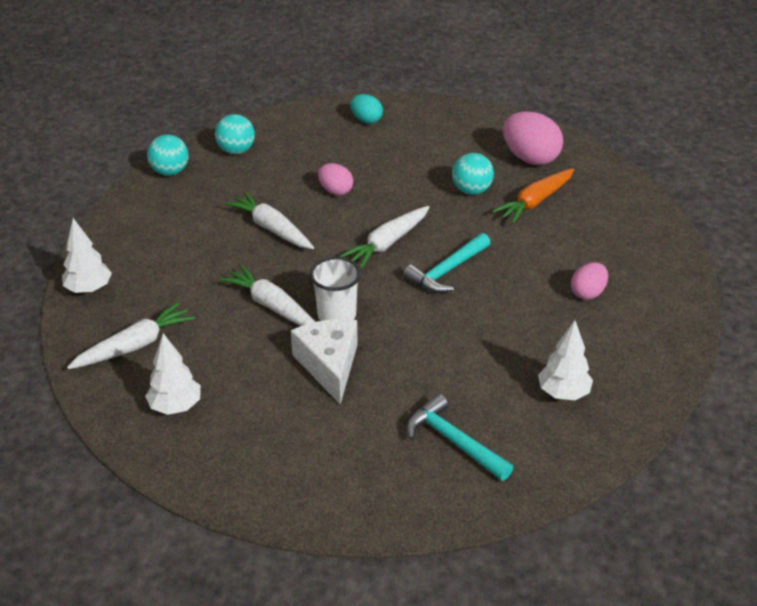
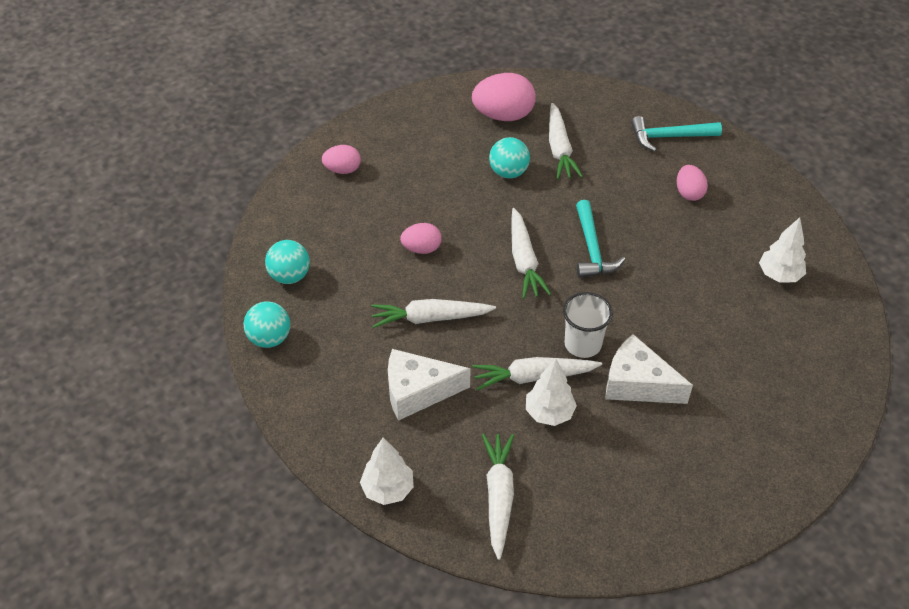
camera: 50 degrees left, 10 degrees up
white tree [145,333,201,415] -> white tree moved to [526,359,577,426]
turquoise egg [351,94,383,124] -> pink egg [322,145,361,174]
turquoise hammer [406,394,513,481] -> turquoise hammer moved to [631,116,722,152]
orange carrot [492,168,574,224] -> white carrot [549,103,583,179]
none -> white cheese [388,349,471,421]

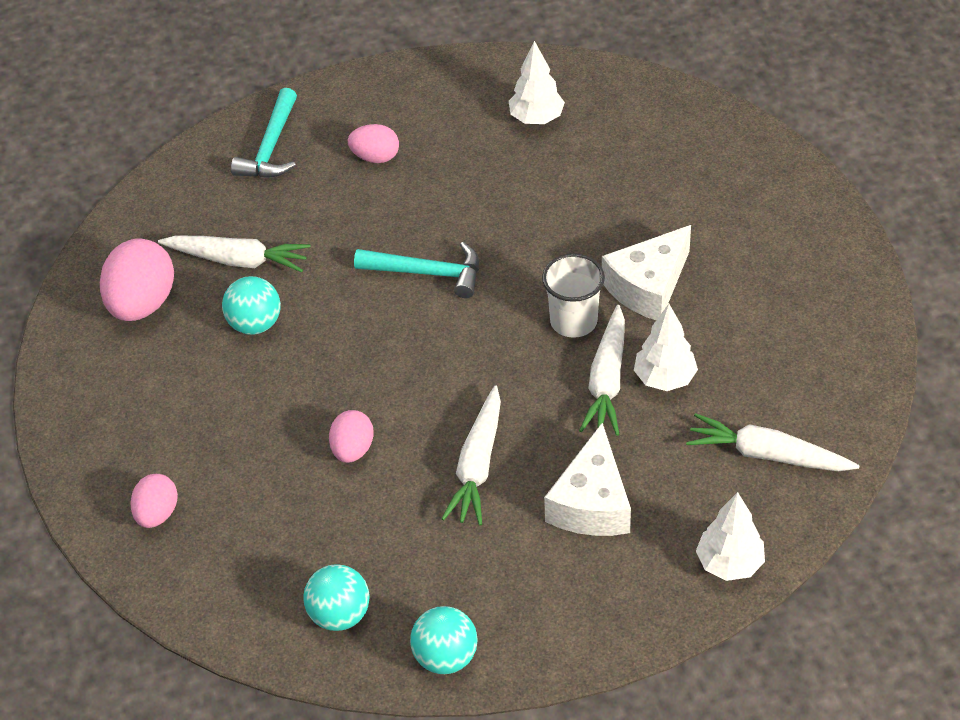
camera: 70 degrees left, 0 degrees up
white carrot [512,208,551,299] -> none

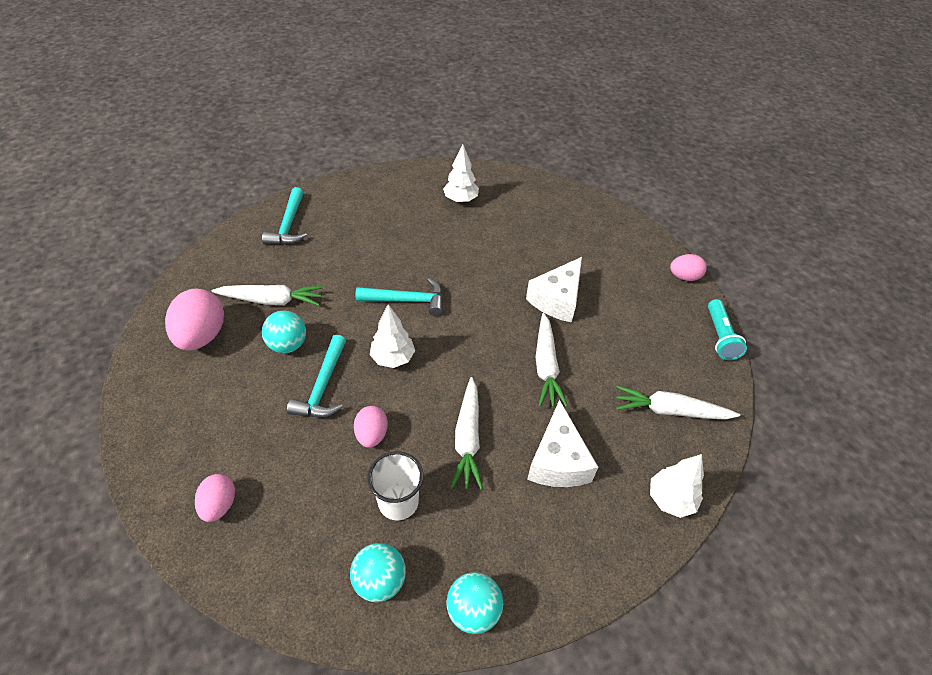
camera: 15 degrees left, 0 degrees up
pink egg [348,124,399,163] -> pink egg moved to [670,254,707,281]
white cup [542,254,605,338] -> white cup moved to [367,451,424,520]
white tree [634,304,698,391] -> white tree moved to [370,304,415,368]
none -> turquoise hammer [287,335,346,417]
none -> turquoise flashlight [708,299,747,360]

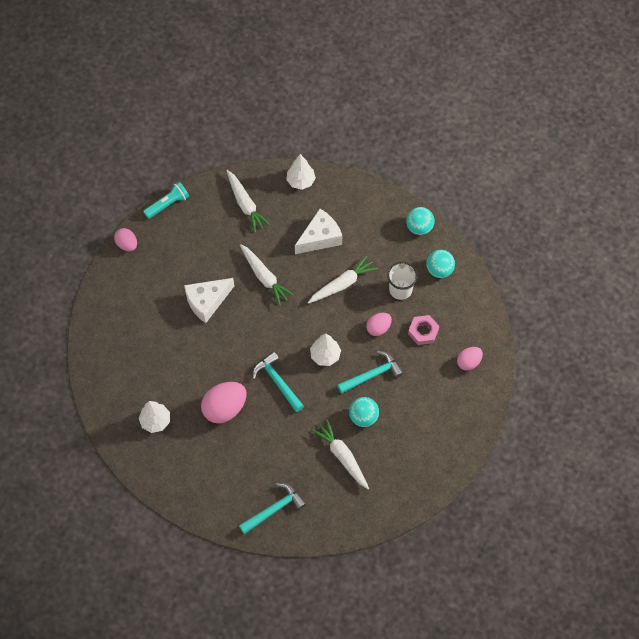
camera: 125 degrees left, 15 degrees up
pink egg [165,288,224,350] -> pink egg moved to [201,382,247,423]
white cheese [526,257,582,323] -> white cheese turned 150 degrees clockwise [184,278,234,323]
white carrot [535,313,568,407] -> white carrot turned 90 degrees clockwise [240,244,294,306]
none -> pink nut [408,315,439,345]

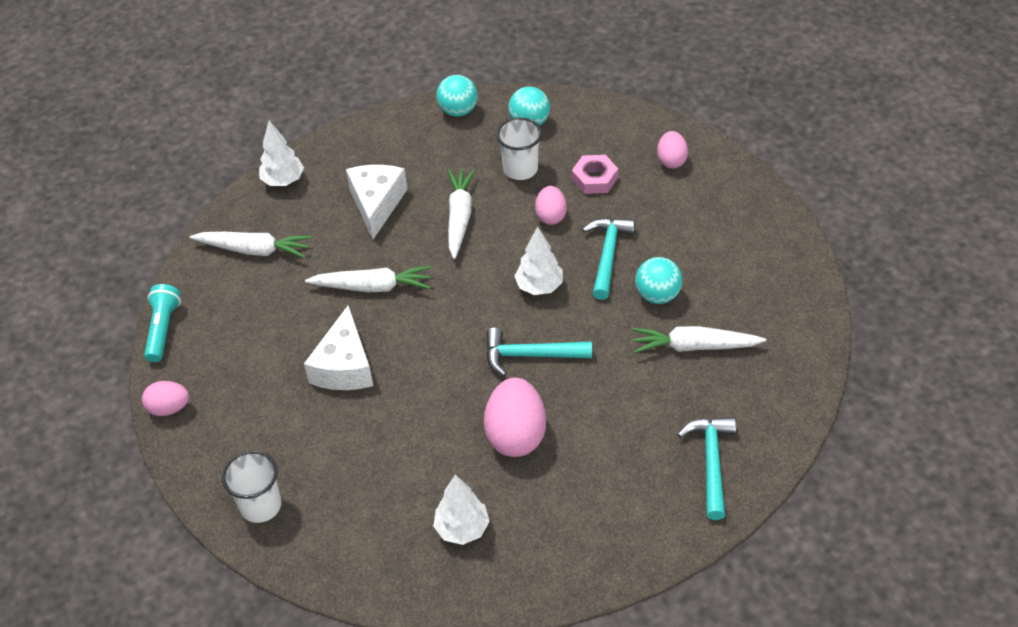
camera: 50 degrees left, 15 degrees down
none -> white cup [222,450,281,523]

